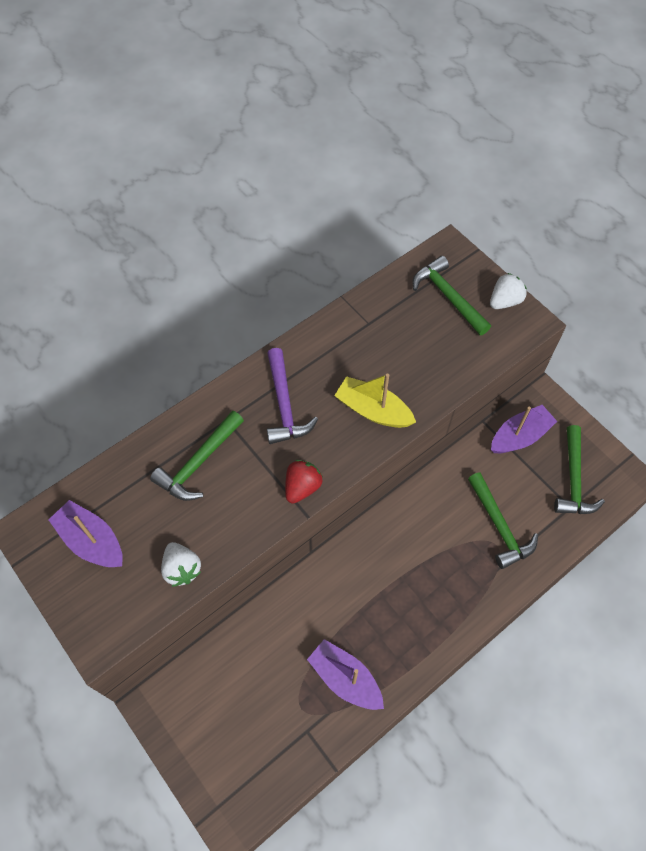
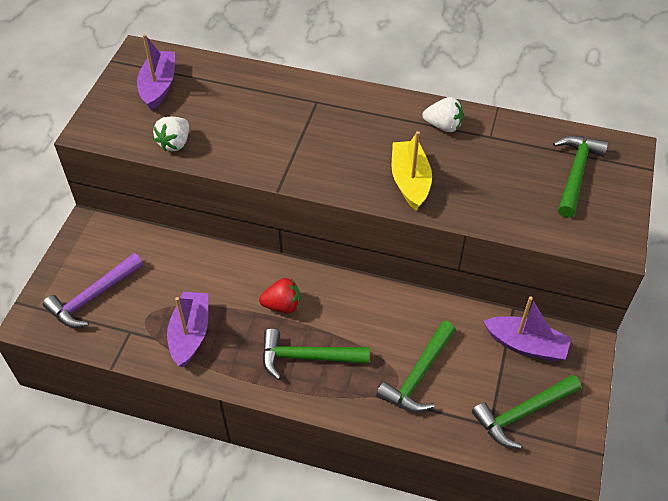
camera: 55 degrees right, 10 degrees down
green hammer [150,411,244,501] -> green hammer moved to [262,329,369,380]
purple hammer [267,348,318,444] -> purple hammer moved to [43,253,143,328]
red strawberry [285,460,323,503] -> red strawberry moved to [259,278,300,313]
white strawberry [490,273,527,309] -> white strawberry moved to [422,97,463,132]

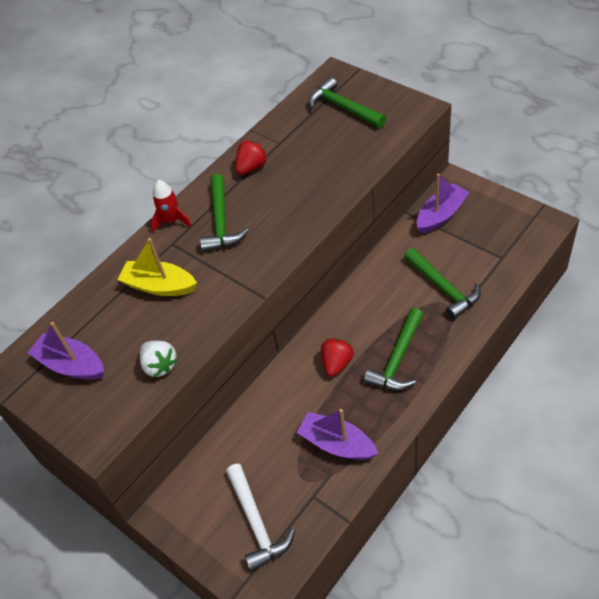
camera: 60 degrees left, 0 degrees up
purple hammer [43,253,143,328] -> white hammer [226,464,295,571]
yellow boat [392,131,432,211] -> yellow boat moved to [117,238,197,296]
white strawberry [422,97,463,132] -> red strawberry [235,140,268,175]
green hammer [472,374,581,449] -> green hammer moved to [200,174,249,252]
none -> red rocket [151,180,192,232]

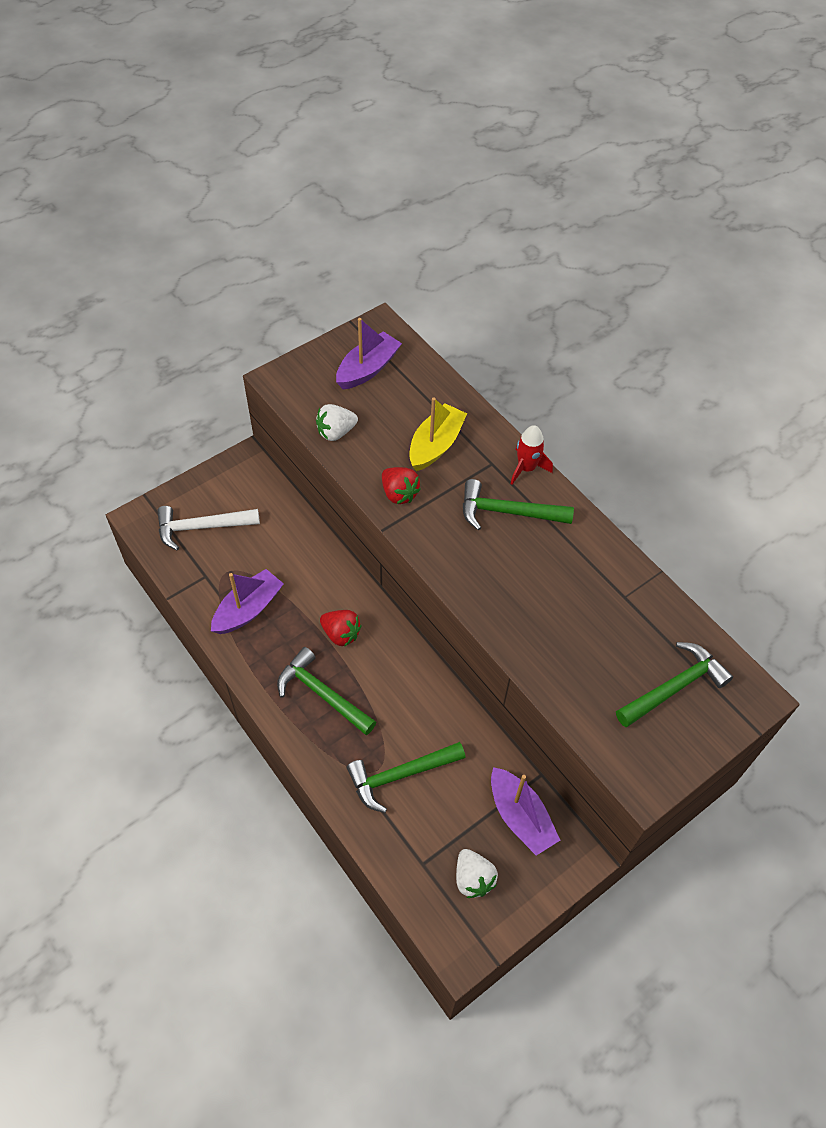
camera: 95 degrees right, 5 degrees up
red strawberry [235,140,268,175] -> red strawberry moved to [382,467,421,504]
none -> white strawberry [456,849,498,898]

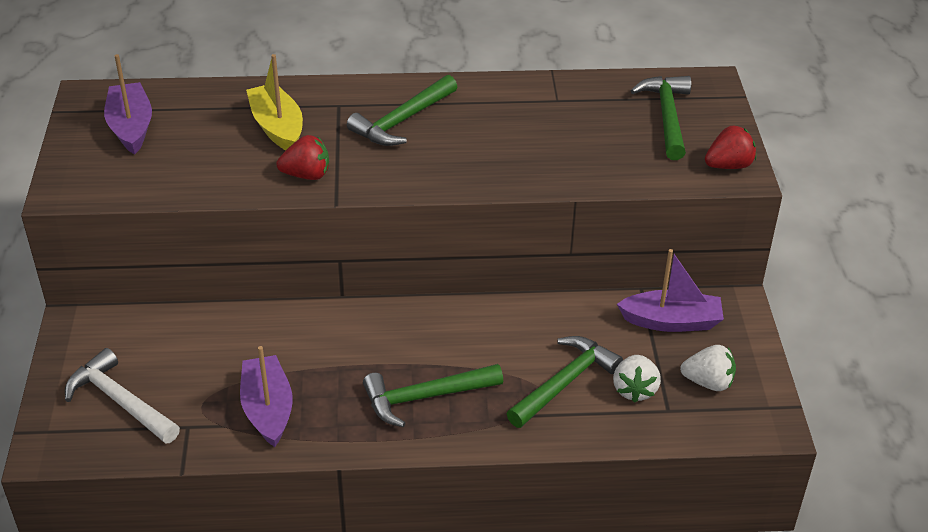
camera: 55 degrees left, 15 degrees down
white hammer [157,506,260,550] -> white hammer turned 105 degrees clockwise [65,348,180,444]
white strawberry [316,404,358,441] -> white strawberry moved to [613,355,661,403]
red strawberry [320,610,361,647] -> red strawberry moved to [705,126,756,169]
green hammer [347,742,466,813] -> green hammer turned 150 degrees counterclockwise [506,336,623,428]
red rocket [510,425,553,485] -> none

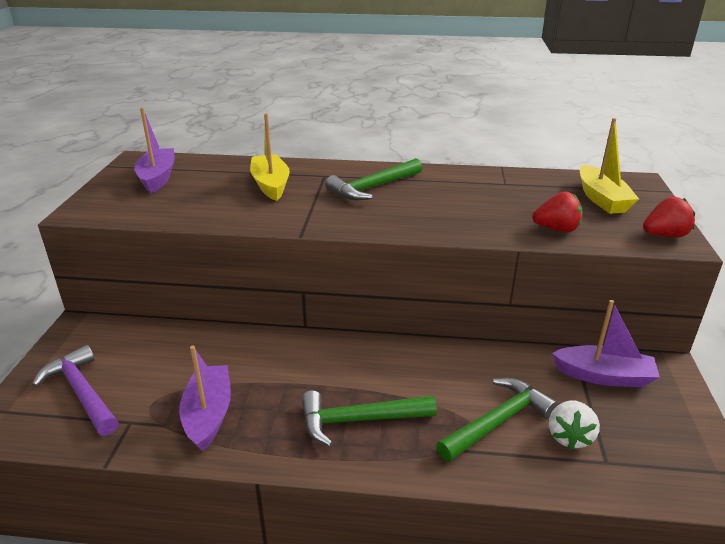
camera: 10 degrees right, 10 degrees down
white hammer [65,348,180,444] -> purple hammer [32,345,119,436]
red strawberry [276,135,329,180] -> red strawberry moved to [532,192,582,232]
green hammer [631,76,691,160] -> yellow boat [580,118,639,214]
white strawberry [680,345,736,391] -> none

